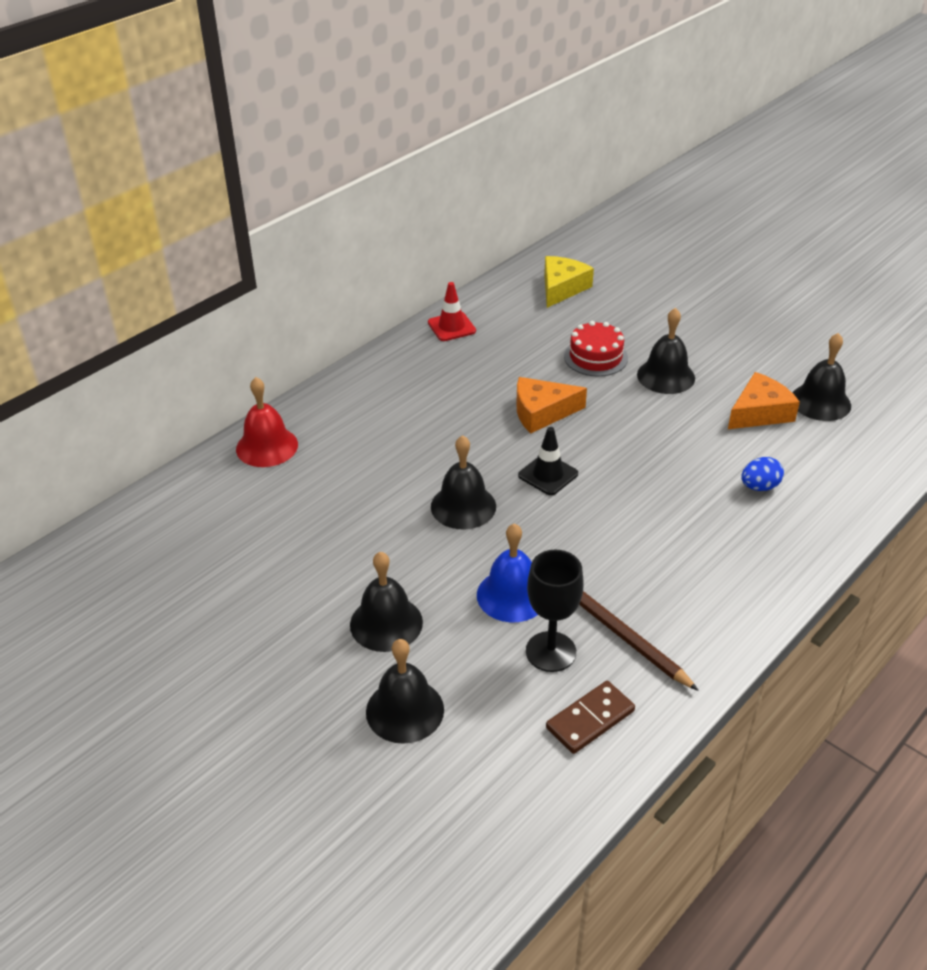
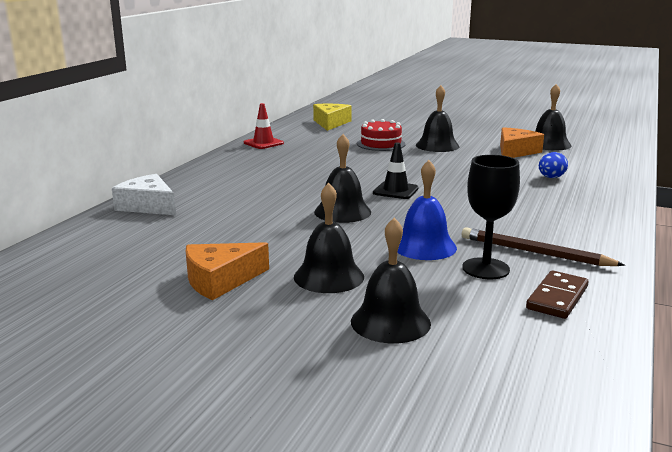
camera: 20 degrees left, 20 degrees down
red bell [236,377,298,467] -> white cheese [112,174,176,215]
orange cheese [516,377,587,433] -> orange cheese moved to [186,242,269,300]

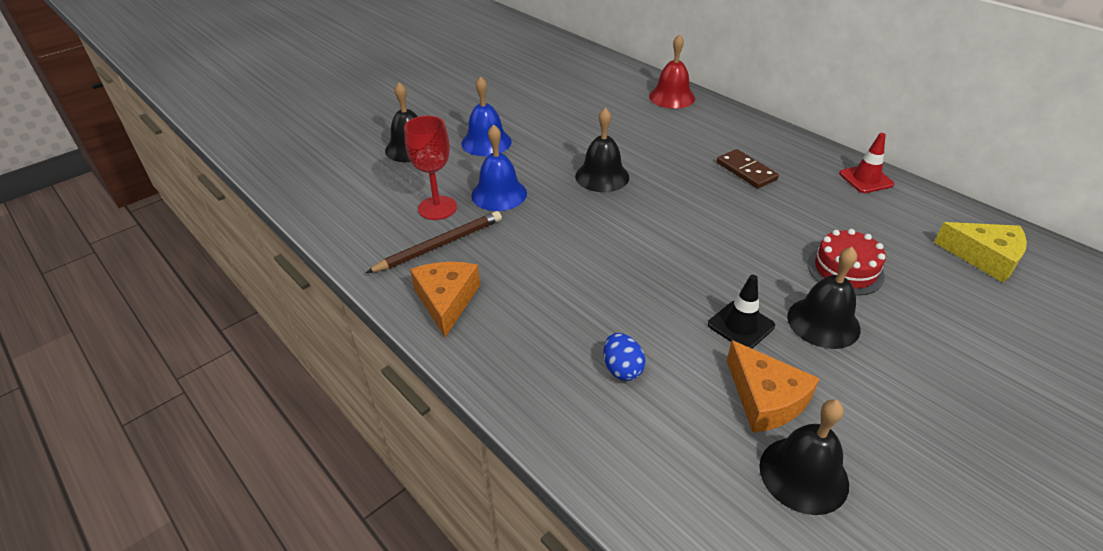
camera: 115 degrees right, 20 degrees up
white cheese [112,174,176,215] -> red bell [649,34,695,109]
orange cheese [186,242,269,300] -> orange cheese moved to [410,262,480,337]
black bell [294,183,364,293] -> blue bell [461,76,512,156]
black traffic cone [373,143,419,199] -> black traffic cone moved to [708,275,775,349]
black goblet [462,155,520,279] -> red goblet [404,116,457,220]
brown domino [526,270,589,319] -> brown domino moved to [717,149,779,188]

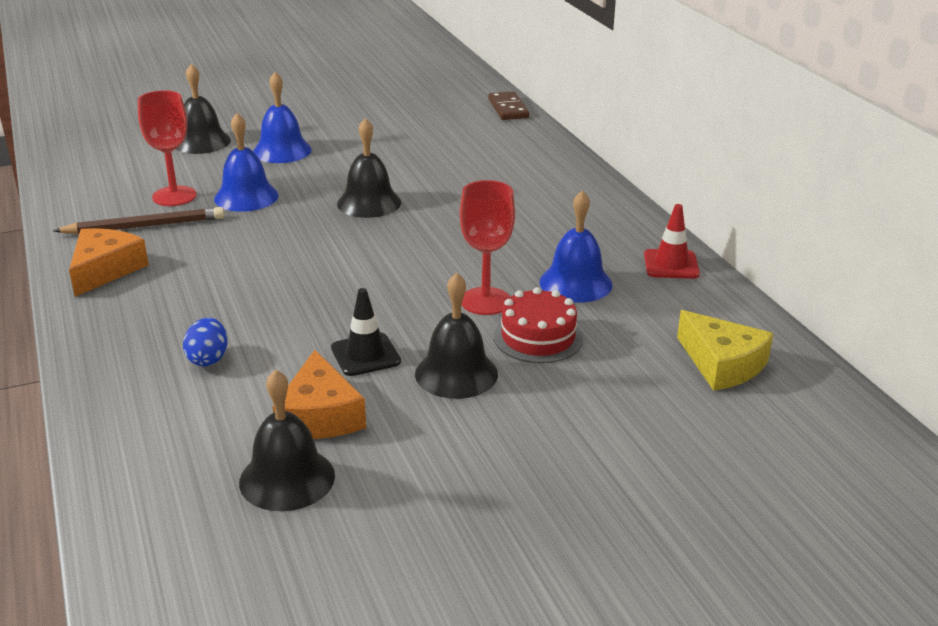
camera: 20 degrees right, 10 degrees down
red bell [649,34,695,109] -> none
brown domino [717,149,779,188] -> brown domino moved to [488,91,529,120]
none -> red goblet [460,180,515,315]
none -> blue bell [539,190,613,302]

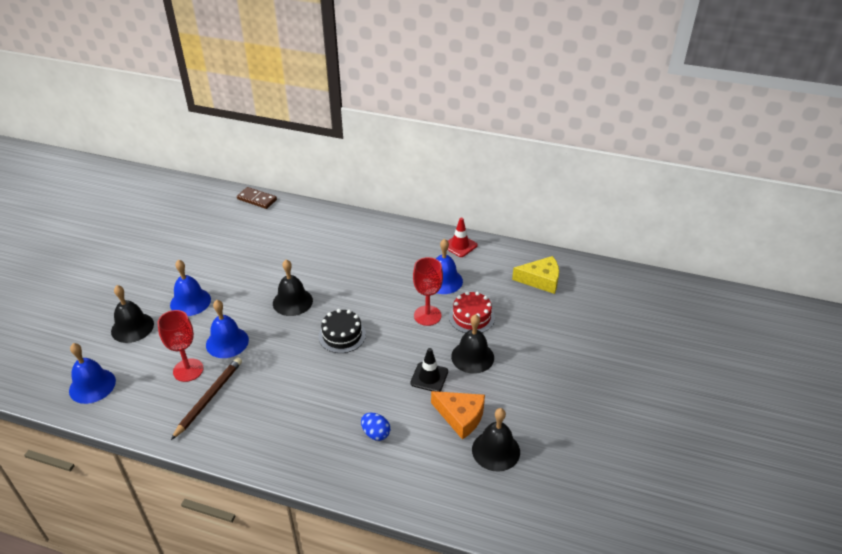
camera: 50 degrees left, 10 degrees up
orange cheese [69,228,149,297] -> none
none -> blue bell [69,343,116,404]
none -> black cake [319,309,366,353]

